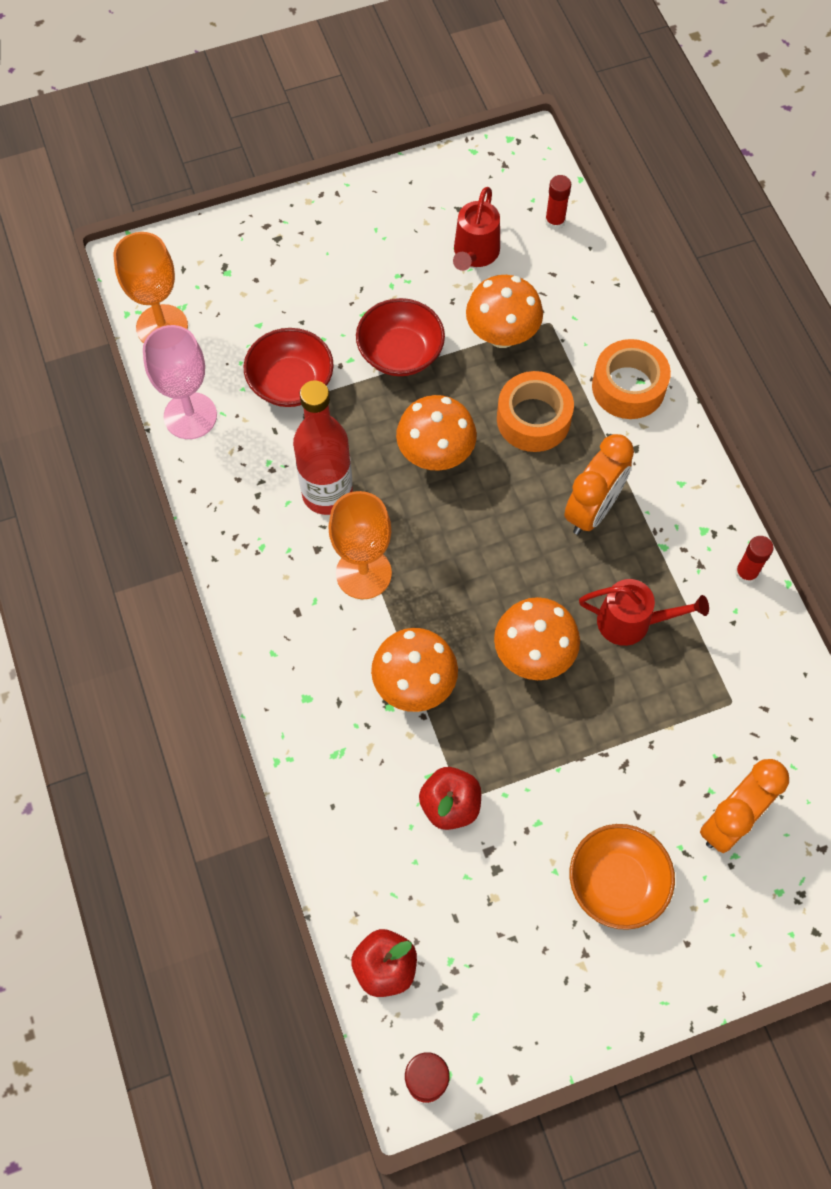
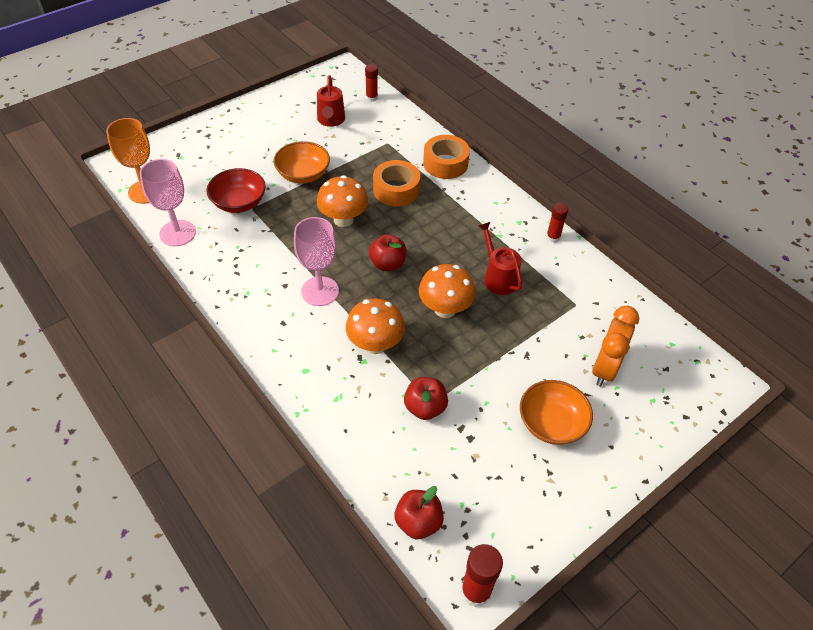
camera: 20 degrees left, 15 degrees down
red bottle [293,380,353,515] -> none
orange goblet [328,491,392,599] -> pink goblet [294,217,339,306]
red bowl [356,298,445,376] -> orange bowl [273,141,330,184]
orange mushroom [466,275,543,348] -> none
orange clock [564,434,634,535] -> none
red watering can [579,579,709,646] -> red watering can turned 105 degrees counterclockwise [479,222,522,295]
none -> red apple [369,234,406,271]

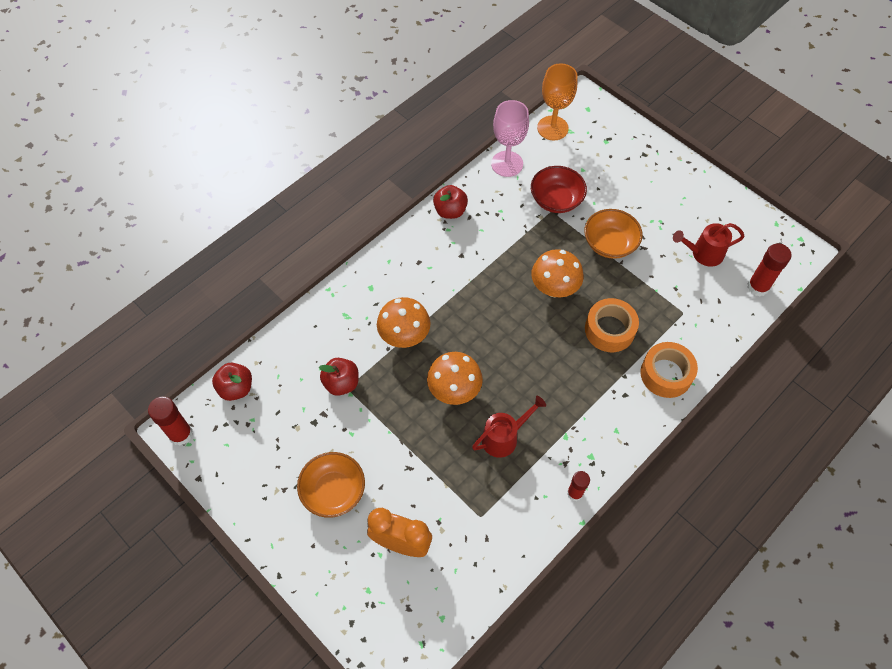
camera: 85 degrees right, 10 degrees up
pink goblet [294,217,339,306] -> none
red glue stick [365,64,378,102] -> red glue stick [747,243,792,296], size x1.53
red apple [369,234,406,271] -> red apple moved to [433,185,468,219]

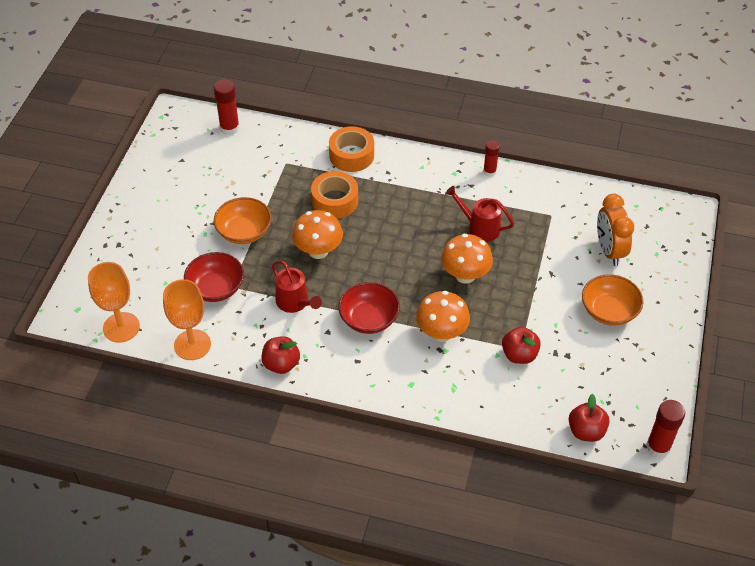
camera: 120 degrees left, 10 degrees down
pink goblet [491,100,529,177] -> orange goblet [163,279,211,360]
red watering can [673,223,745,267] -> red watering can moved to [272,261,322,313]
none -> red bowl [338,282,400,334]

